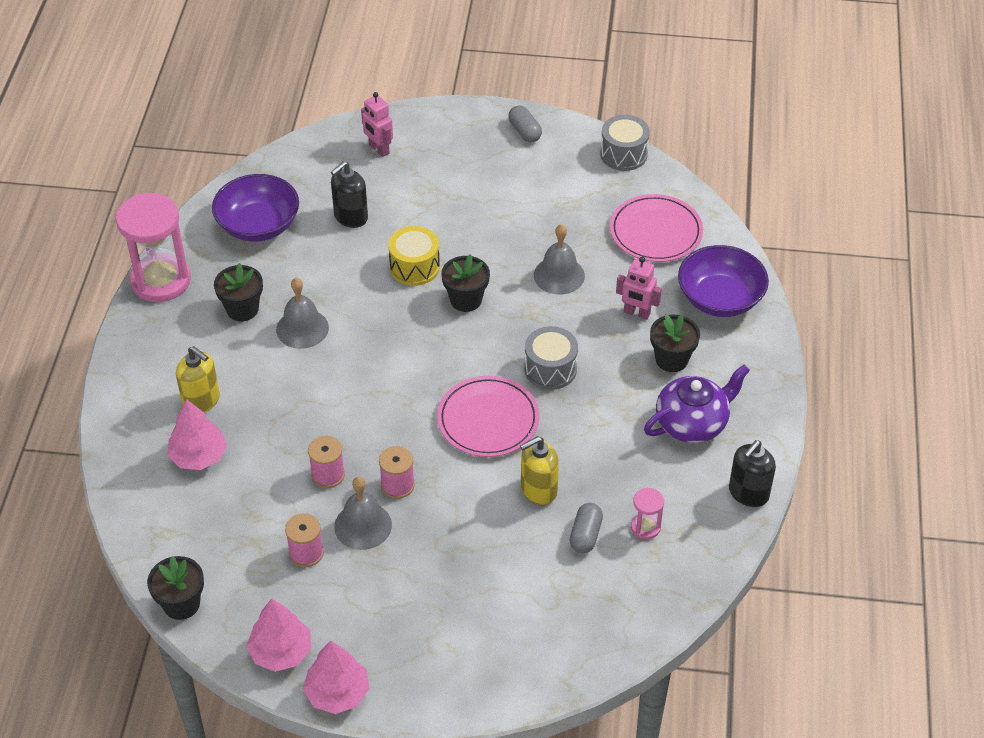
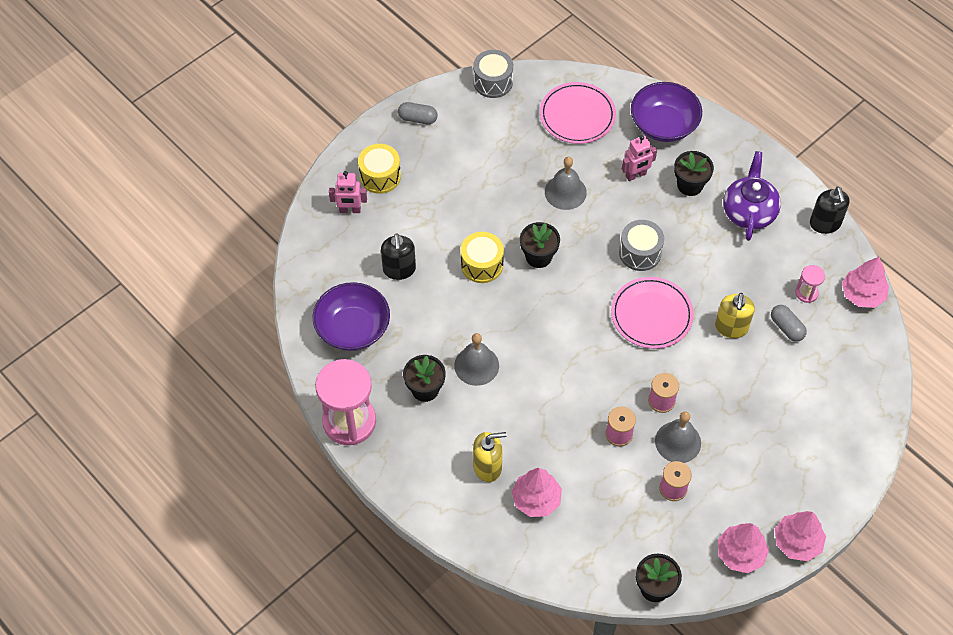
camera: 50 degrees left, 10 degrees up
none -> yellow drum [358,144,401,194]
none -> pink tree [842,257,889,308]

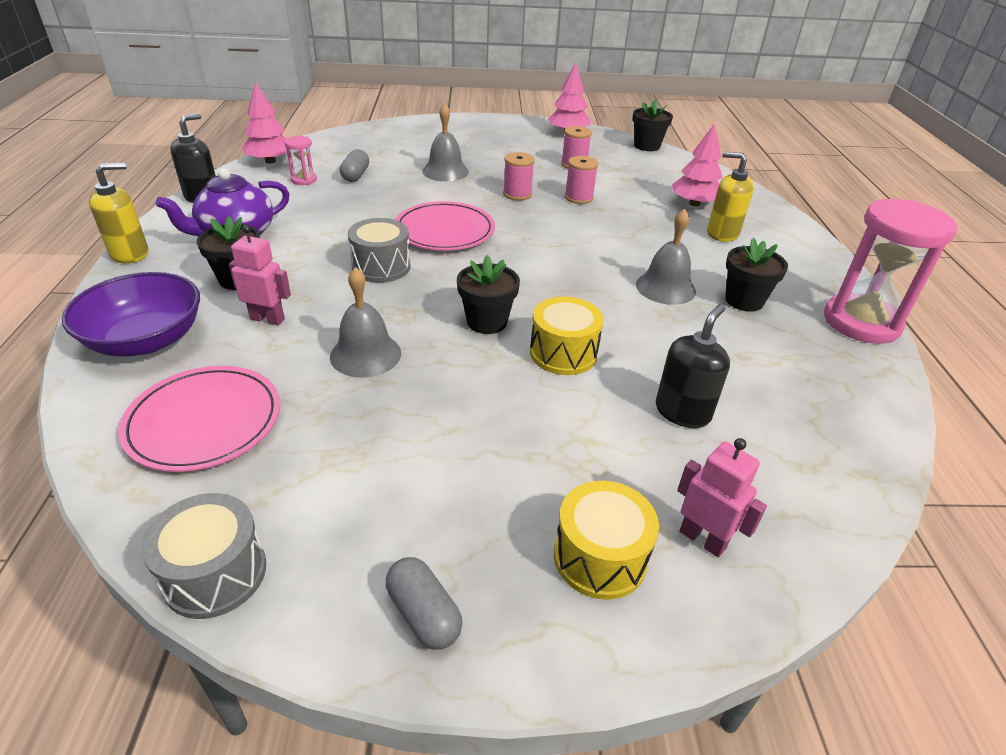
camera: 140 degrees left, 20 degrees down
purple bowl [313,282,390,351] -> none
grey bell [655,411,701,463] -> grey bell moved to [422,104,469,181]
yellow soap dispenser [715,293,755,338] -> yellow soap dispenser moved to [89,162,148,264]
pink tree [775,511,826,561] -> none

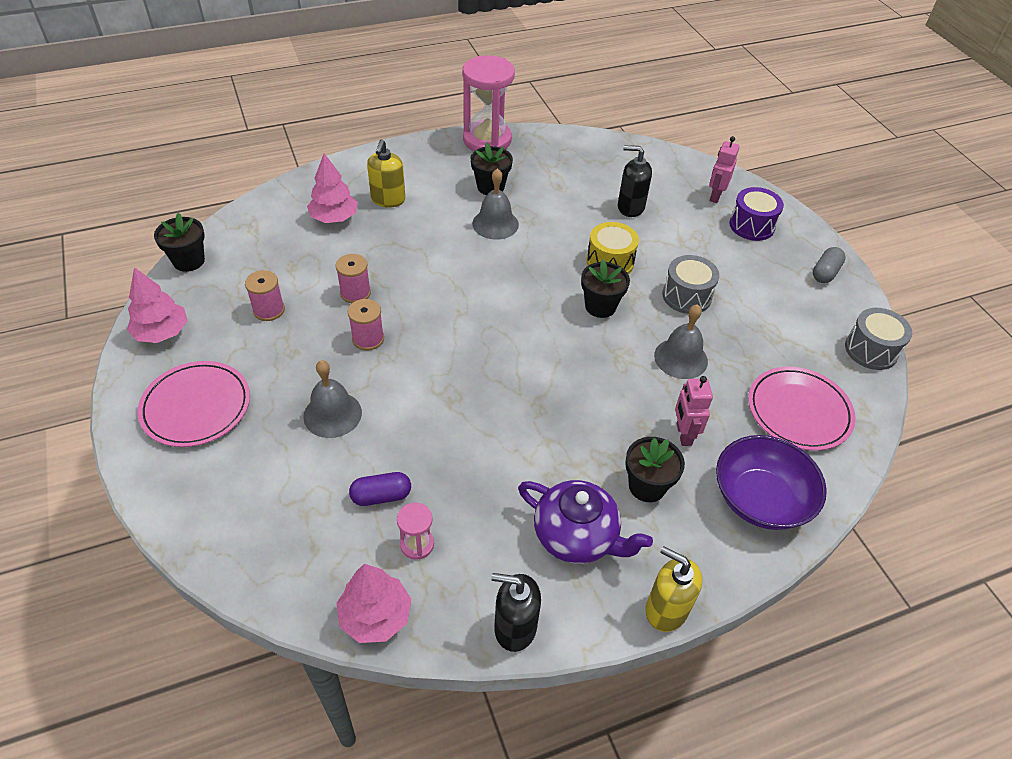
camera: 110 degrees left, 10 degrees up
grey capsule [340,149,369,182] -> purple capsule [349,472,411,506]
grey drum [348,218,410,283] -> grey drum moved to [663,255,719,314]
pink plate [395,201,495,251] -> pink plate moved to [137,361,250,447]
yellow drum [554,481,659,600] -> purple drum [729,187,784,241]

